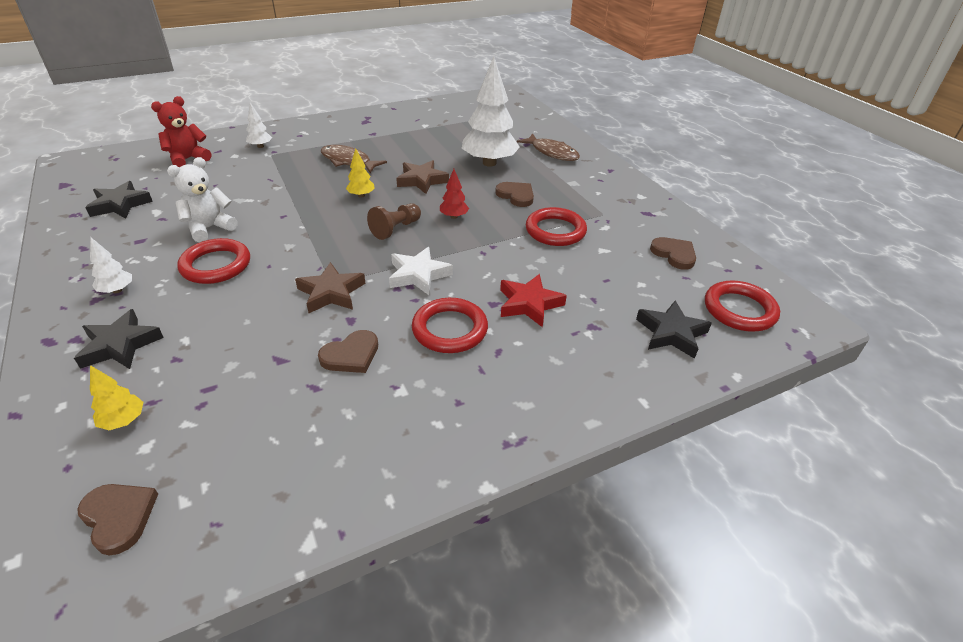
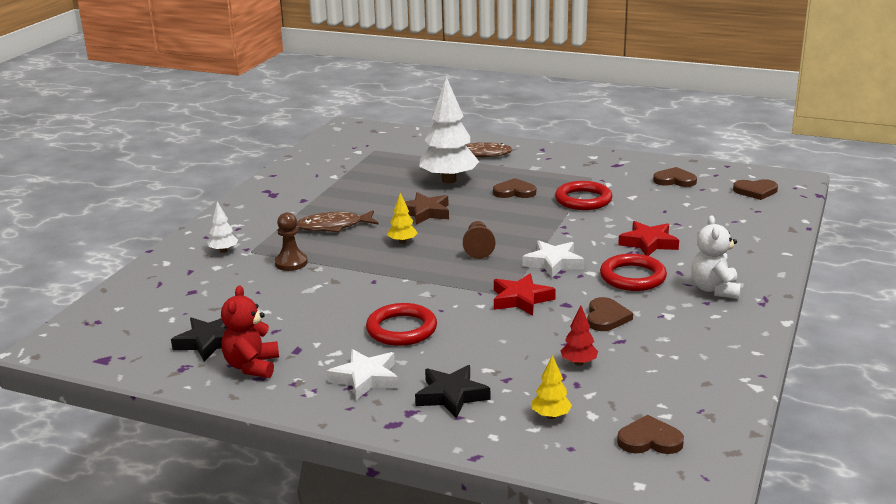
camera: 40 degrees left, 15 degrees down
white tree [90,237,132,293] -> white star [327,349,399,400]
red teddy bear [151,96,211,167] -> red teddy bear moved to [221,285,279,378]
white teddy bear [167,157,237,243] -> white teddy bear moved to [691,215,741,299]
brown star [295,262,366,313] -> red star [494,274,556,316]
red tree [440,169,469,219] -> red tree moved to [560,305,598,366]
black star [636,301,712,359] -> none
red ring [705,280,780,332] -> brown heart [733,179,778,200]
none -> brown pawn [274,212,308,271]

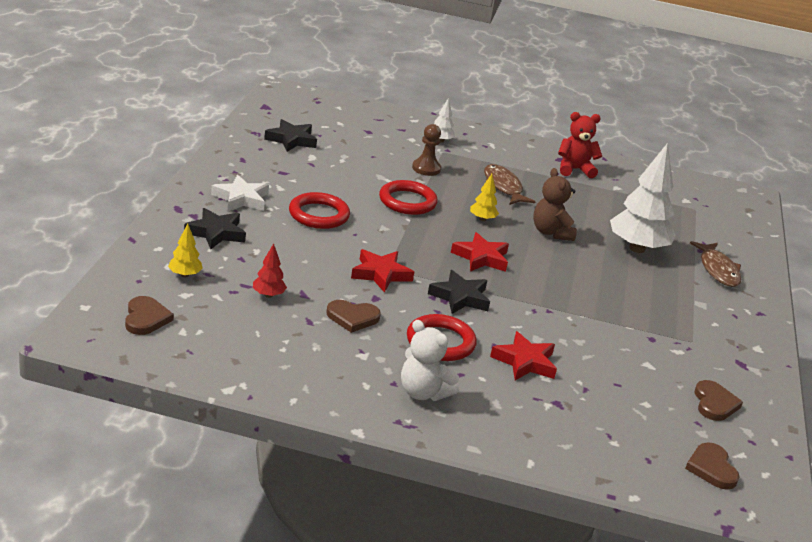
camera: 75 degrees right, 5 degrees up
red teddy bear [221,285,279,378] -> red teddy bear moved to [558,112,602,178]
brown star [405,192,449,225] -> brown teddy bear [533,168,577,241]
brown pawn [463,221,495,259] -> red star [451,232,509,272]
brown heart [493,178,536,198] -> none
white star [523,240,584,278] -> black star [428,270,490,314]
red ring [555,181,612,210] -> red ring moved to [379,180,438,215]
white teddy bear [691,215,741,299] -> white teddy bear turned 135 degrees counterclockwise [401,320,459,401]

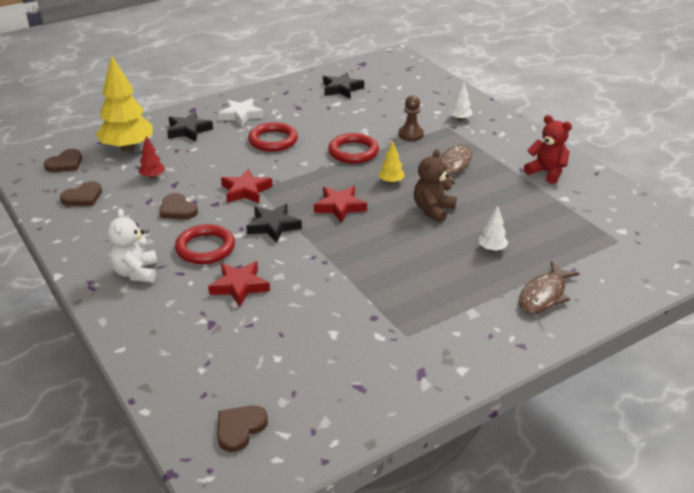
camera: 50 degrees right, 5 degrees up
yellow tree [168,223,203,278] -> yellow tree [96,55,153,152], size x2.23
white tree [610,143,676,253] -> white tree [479,206,508,252], size x0.45
brown heart [694,380,743,421] -> brown heart moved to [60,181,102,206]

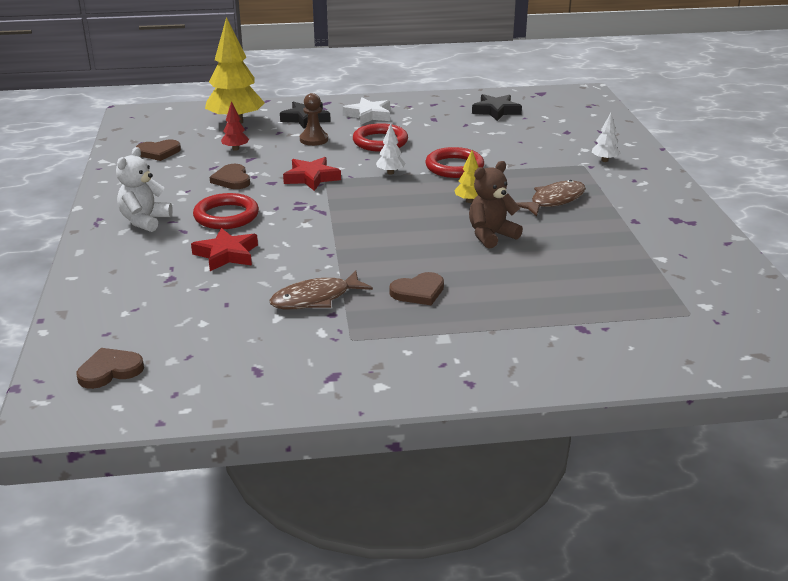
camera: 25 degrees right, 5 degrees down
brown heart [44,149,82,172] -> brown heart moved to [389,272,444,305]
black star [246,204,302,243] -> none
red star [314,186,367,223] -> none
brown pawn [398,95,424,141] -> brown pawn moved to [300,93,328,146]
white tree [479,206,508,252] -> white tree moved to [376,123,405,175]
brown fish [519,262,580,313] -> brown fish moved to [269,271,373,309]
red teddy bear [524,115,572,184] -> none

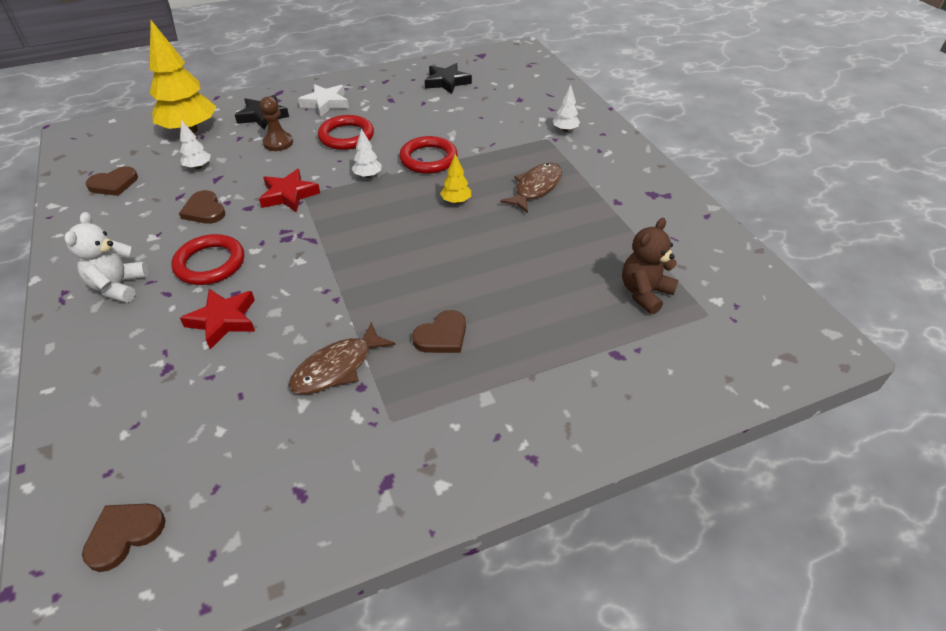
camera: 15 degrees left, 15 degrees up
red tree [221,101,249,151] -> white tree [180,120,211,169]
brown teddy bear [469,161,523,249] -> brown teddy bear moved to [622,218,679,315]

